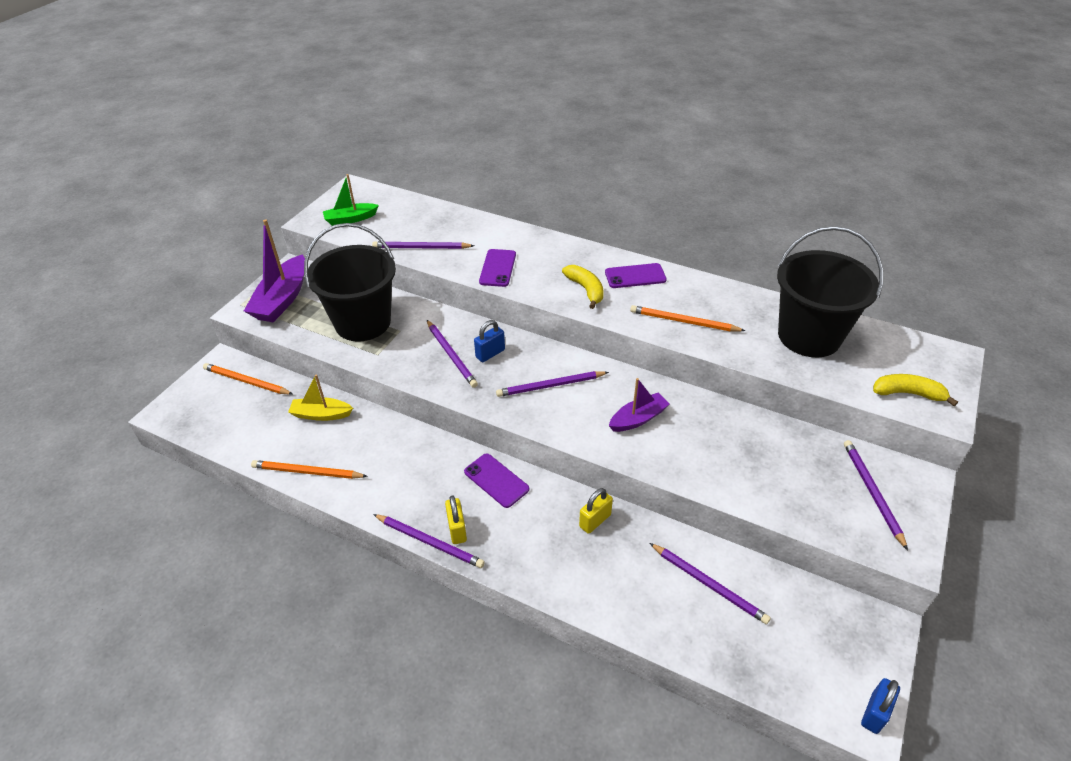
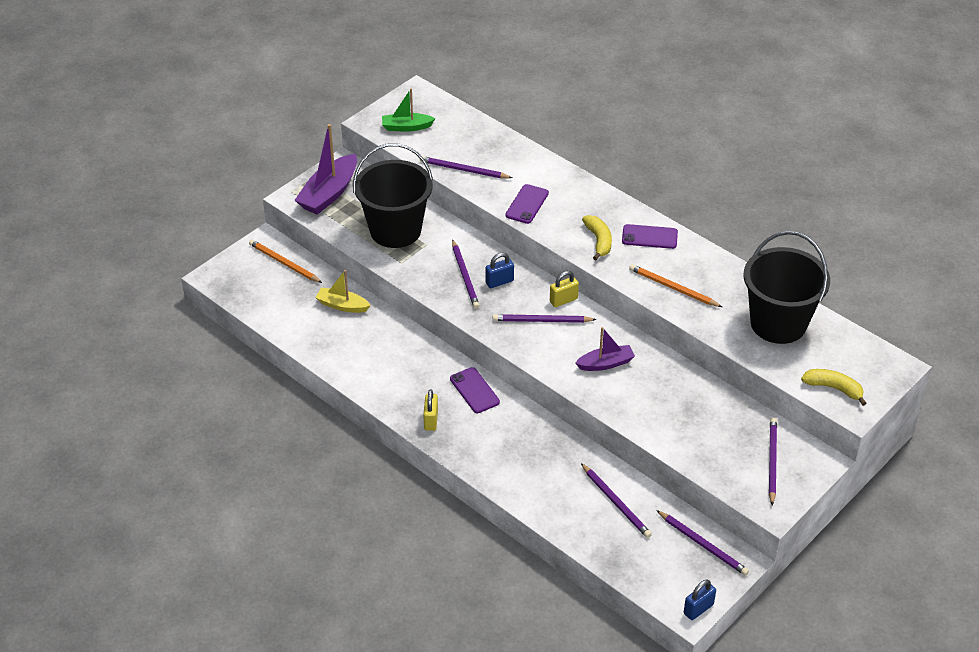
camera: 15 degrees right, 0 degrees up
orange pencil [251,460,368,479] -> none
purple pencil [373,514,485,568] -> purple pencil moved to [656,510,749,576]
yellow padlock [579,488,613,534] -> yellow padlock moved to [550,271,579,307]

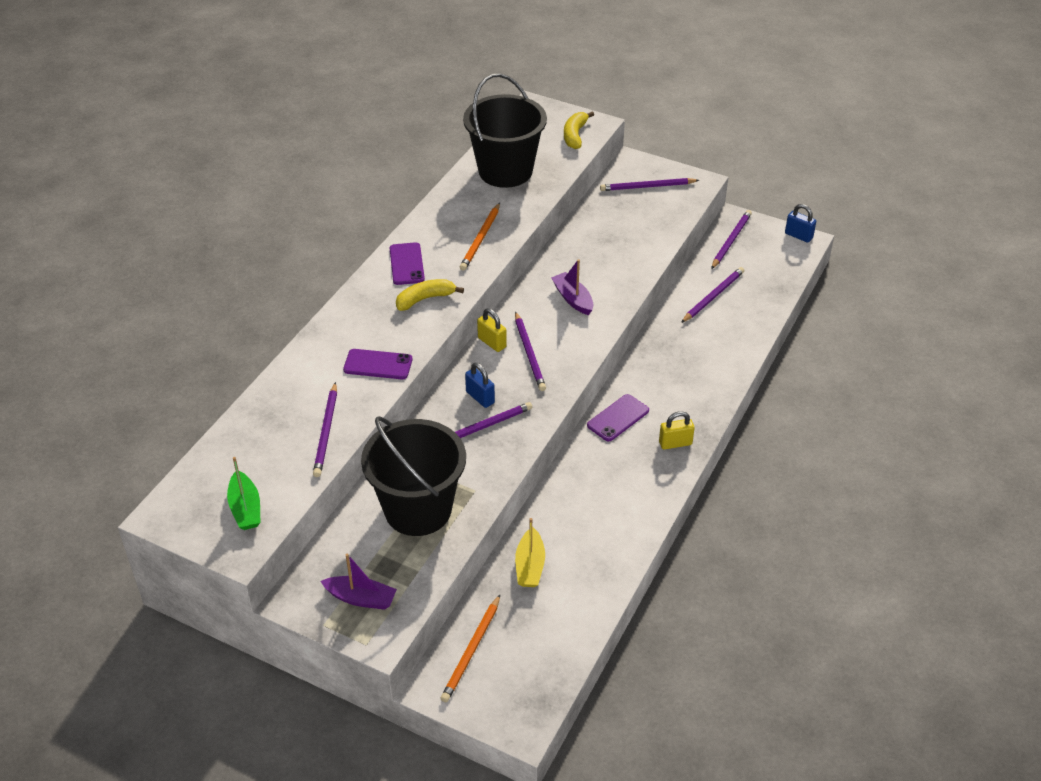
camera: 105 degrees left, 0 degrees up
purple boat [295,124,357,215] -> purple boat [320,554,397,610], size x0.60

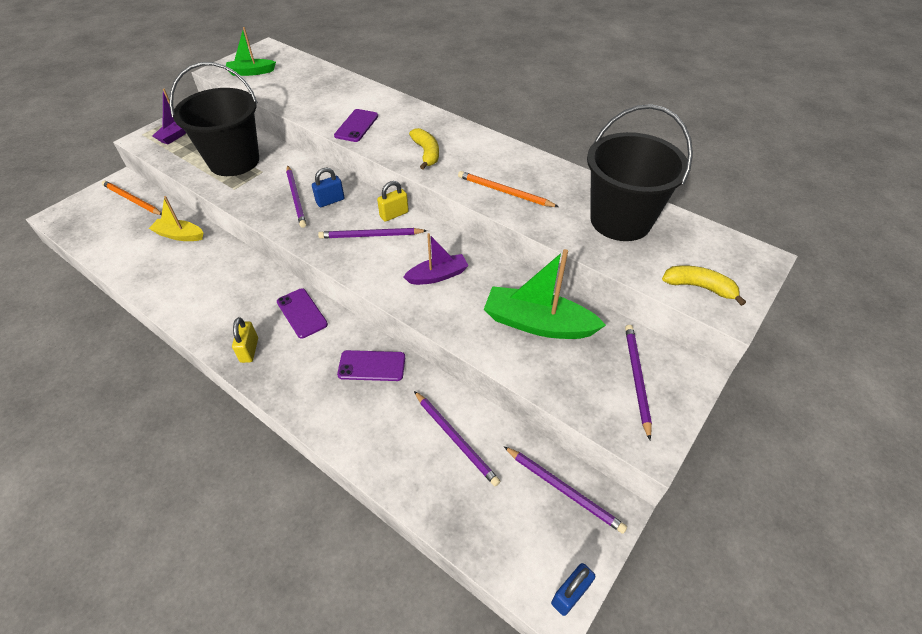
camera: 100 degrees right, 5 degrees up
purple pencil [313,382,337,477] -> none
purple phone [390,242,425,285] -> purple phone moved to [337,350,405,381]
none -> green boat [484,249,606,339]

